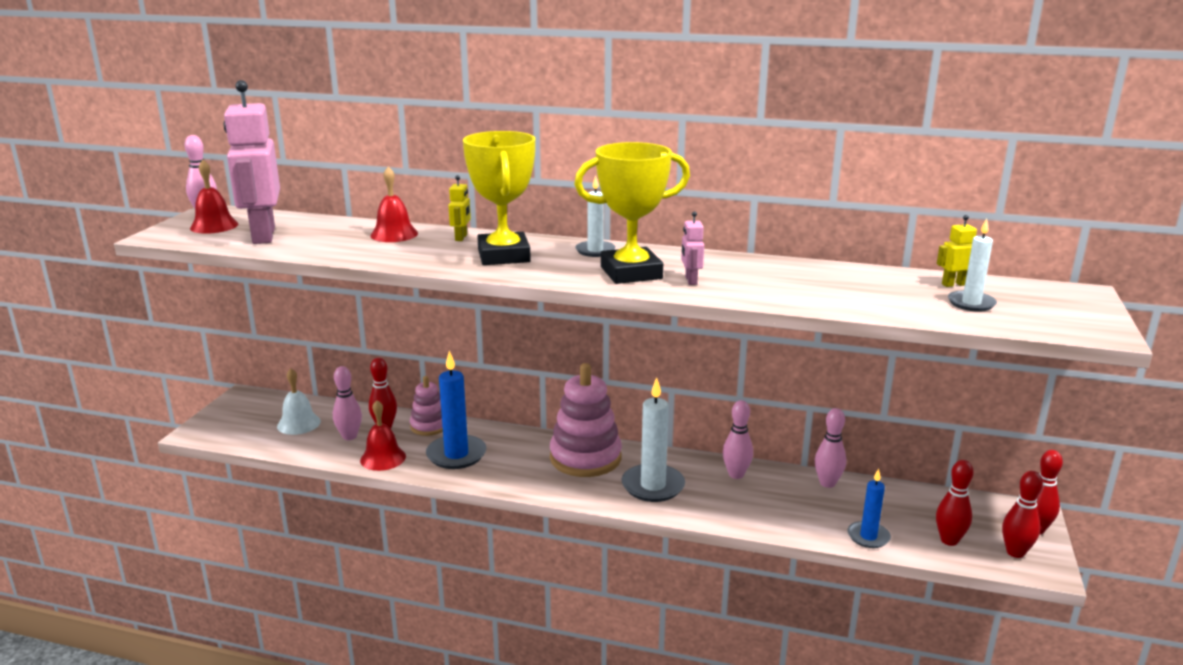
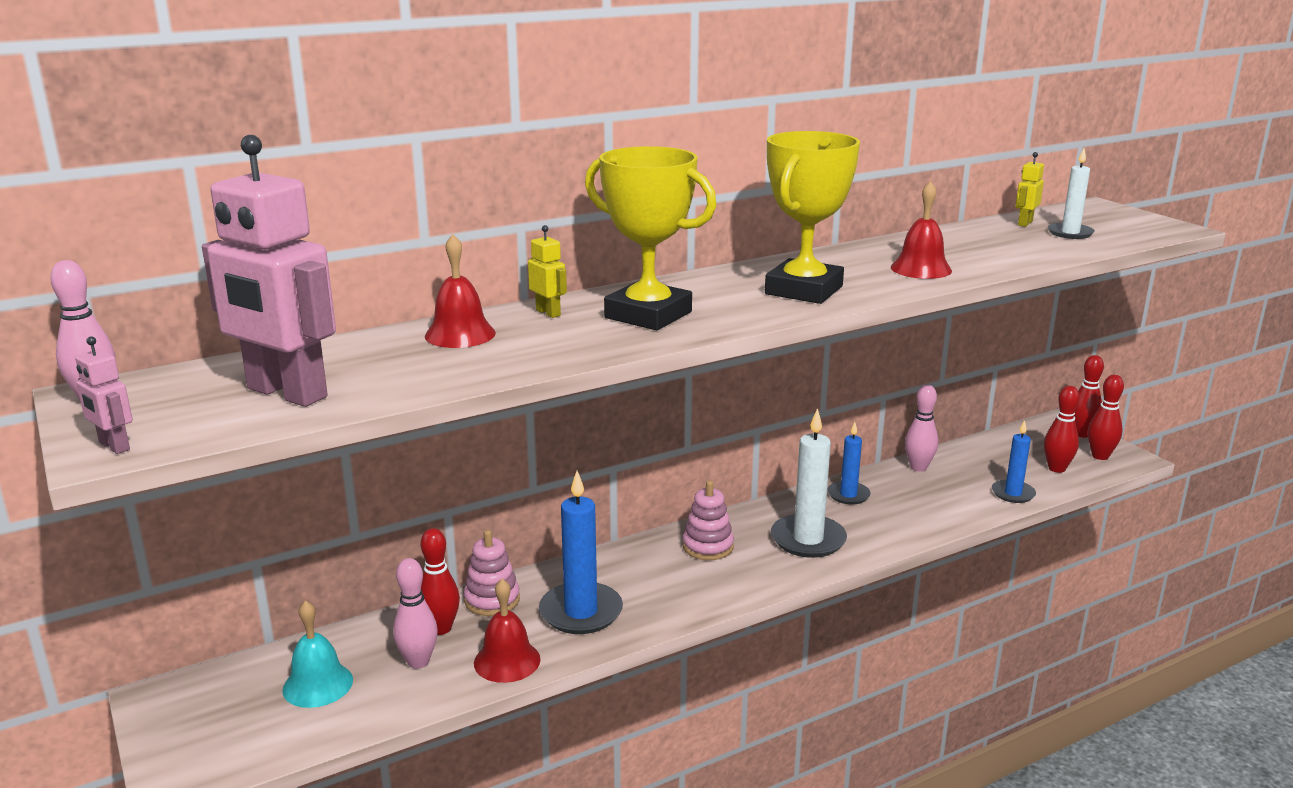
camera: 45 degrees left, 0 degrees up
red bell [190,160,238,234] -> red bell moved to [890,181,952,279]
white bell [277,368,321,435] -> turquoise bell [282,600,353,708]
pink stacking toy [550,363,622,477] -> pink stacking toy [683,480,734,560], size x0.57
white candle [575,175,616,257] -> none
pink robot [681,211,704,285] -> pink robot moved to [75,336,133,454]
pink bowling pin [723,400,753,479] -> blue candle [827,422,871,505]

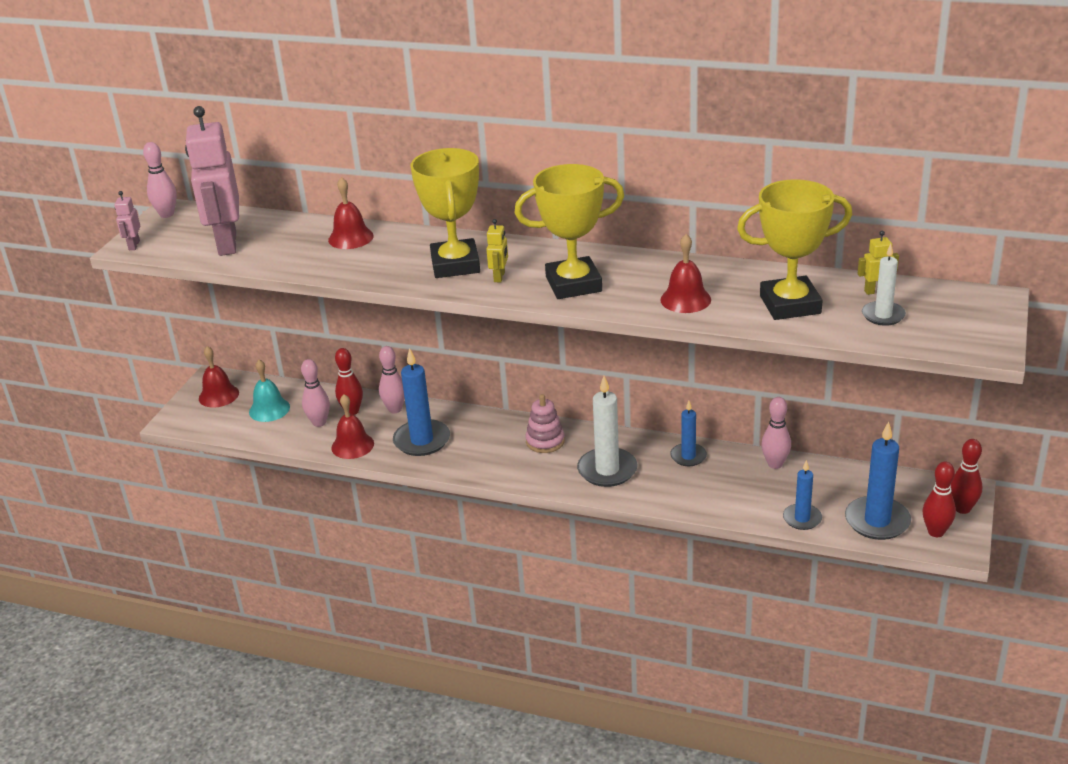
camera: 50 degrees right, 10 degrees up
pink stacking toy [464,530,520,616] -> pink bowling pin [379,346,405,413]
yellow robot [528,225,567,318] -> yellow robot moved to [486,219,508,282]
red bowling pin [1044,386,1080,473] -> blue candle [845,421,911,540]
none -> red bell [199,346,239,408]
none -> yellow trophy [737,179,852,320]

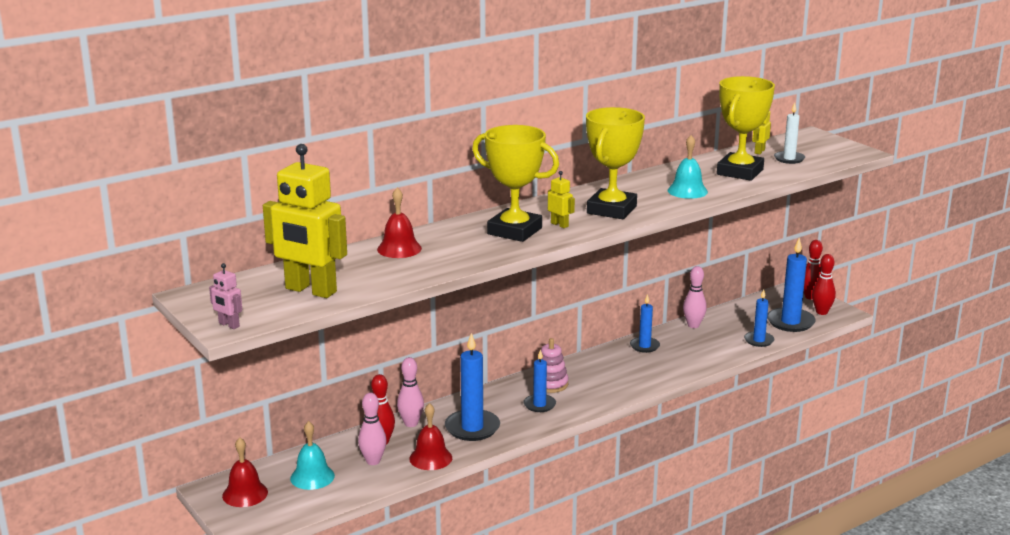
camera: 55 degrees left, 10 degrees down
pink bowling pin [143,142,177,218] -> none
pink robot [185,106,239,256] -> yellow robot [263,144,347,298]
white candle [577,376,638,487] -> none
red bell [660,234,711,313] -> turquoise bell [667,135,708,199]
none -> blue candle [523,349,556,412]

